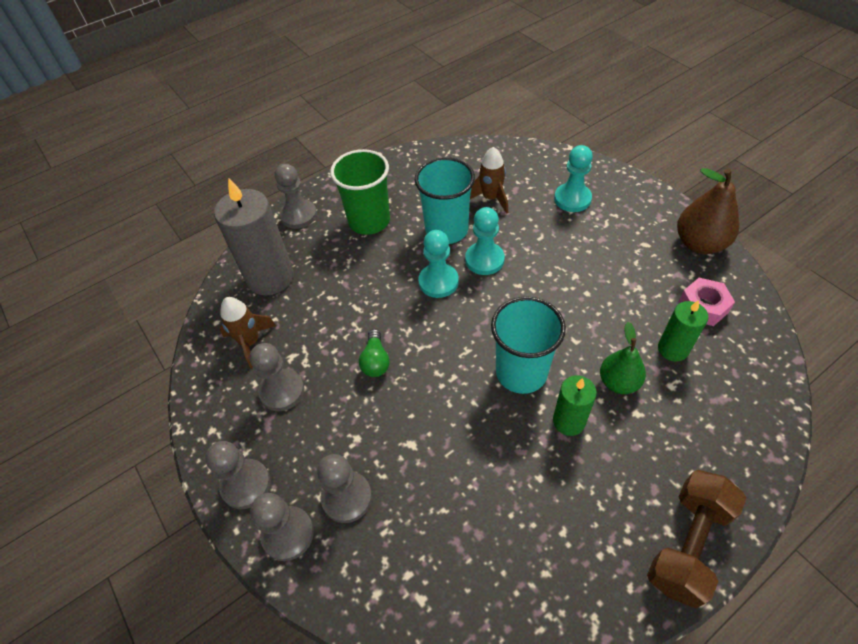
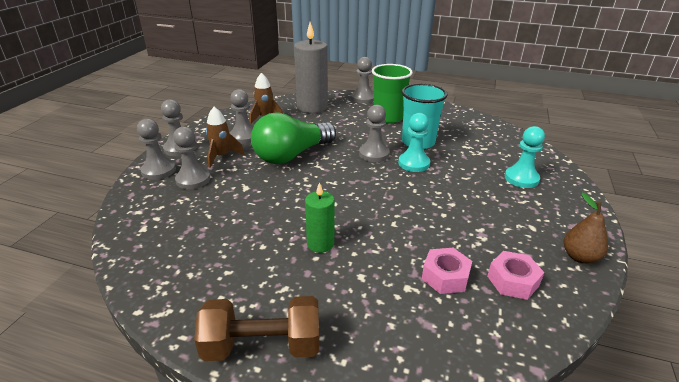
camera: 50 degrees right, 20 degrees down
green light bulb [359,329,389,377] -> green light bulb [251,113,336,164], size x2.33
turquoise pawn [419,230,459,298] -> grey pawn [359,105,390,162]
brown rocket [470,147,508,214] -> brown rocket moved to [206,107,245,168]
turquoise cup [491,297,566,394] -> none
green pear [600,322,646,394] -> none
green candle [658,300,708,362] -> pink nut [422,248,472,294]
brown pear [677,168,739,254] -> brown pear [564,193,608,264], size x0.66

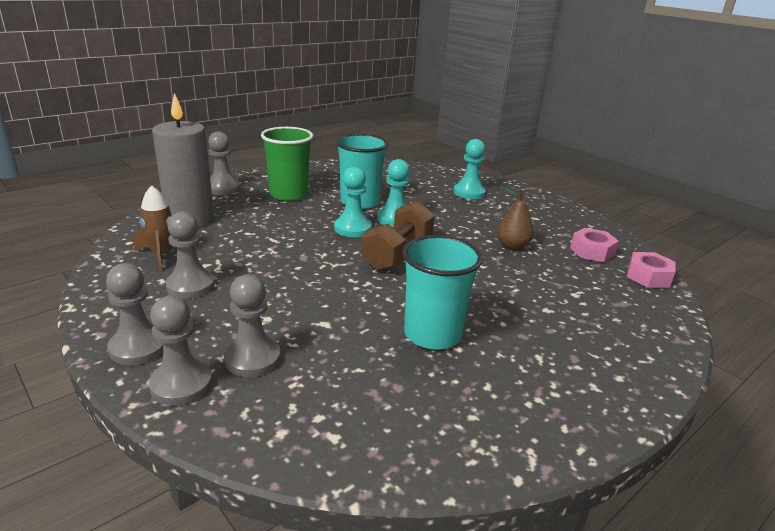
camera: 60 degrees left, 5 degrees down
brown dumbbell [194,296,319,361] -> brown dumbbell moved to [361,201,435,271]
brown rocket [206,107,245,168] -> none
green light bulb [251,113,336,164] -> none
green candle [305,182,334,253] -> none
grey pawn [359,105,390,162] -> turquoise pawn [334,166,372,237]
pink nut [422,248,472,294] -> pink nut moved to [627,252,676,288]
brown pear [564,193,608,264] -> brown pear moved to [497,188,534,250]
none -> turquoise cup [402,235,483,349]

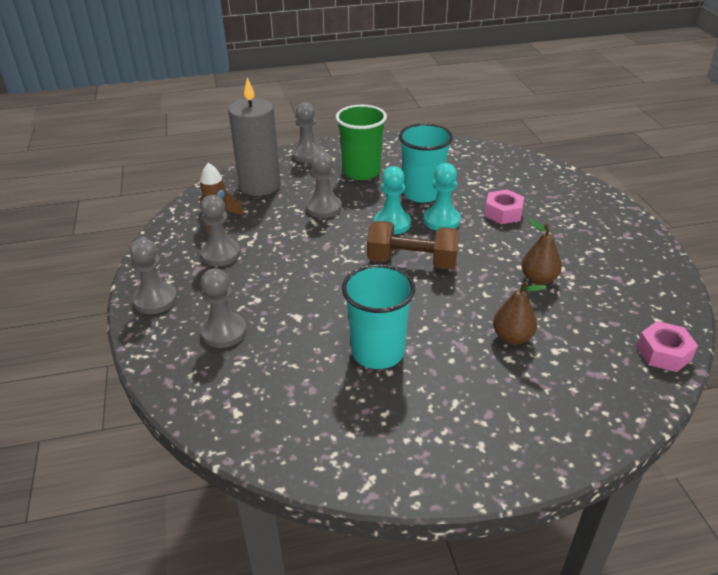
camera: 30 degrees right, 10 degrees up
grey pawn [149,296,212,406] -> grey pawn moved to [306,151,342,218]
brown dumbbell [361,201,435,271] -> brown dumbbell turned 45 degrees clockwise [367,221,459,269]
turquoise pawn [453,139,486,199] -> none
pink nut [570,228,619,262] -> pink nut moved to [485,189,524,224]
none -> brown pear [493,281,547,345]

